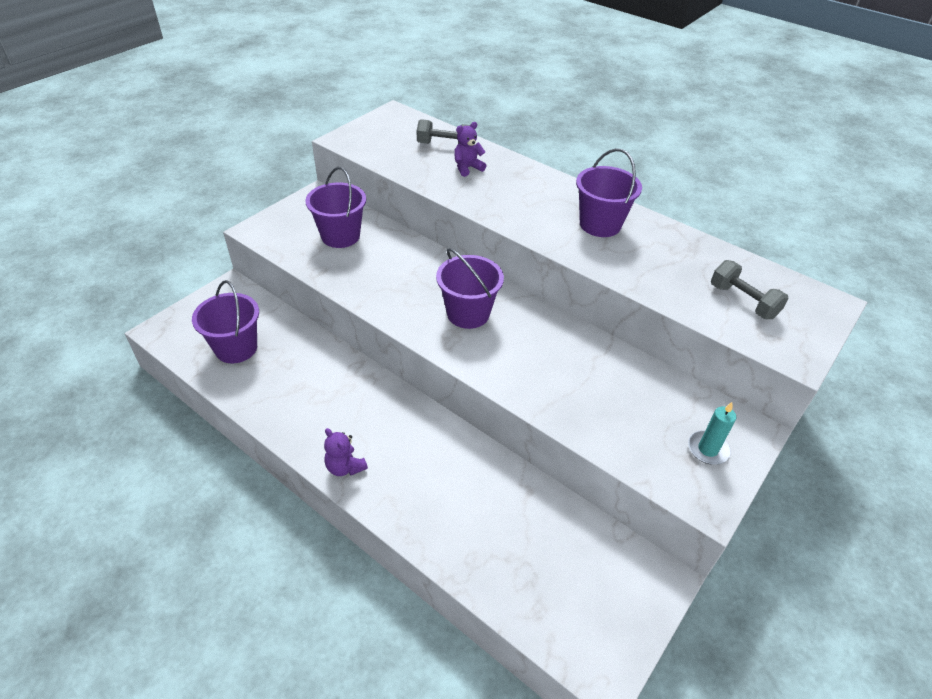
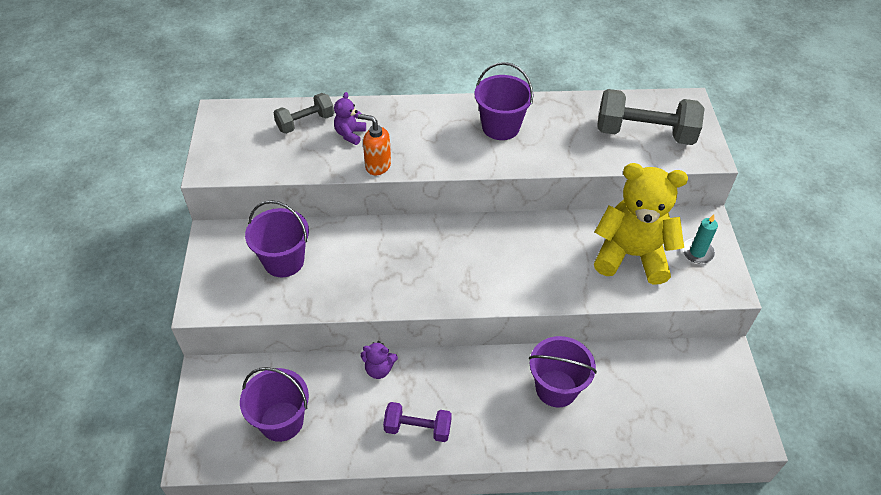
camera: 40 degrees left, 5 degrees up
purple teddy bear [324,428,368,476] -> purple teddy bear moved to [361,341,398,379]
purple bucket [436,248,504,329] -> purple bucket moved to [529,336,597,408]
grey dumbbell [711,260,789,319] -> grey dumbbell [597,89,705,145], size x1.71
none -> orange soap dispenser [358,114,391,175]
none -> purple dumbbell [383,402,452,442]
none -> yellow teddy bear [594,163,688,285]

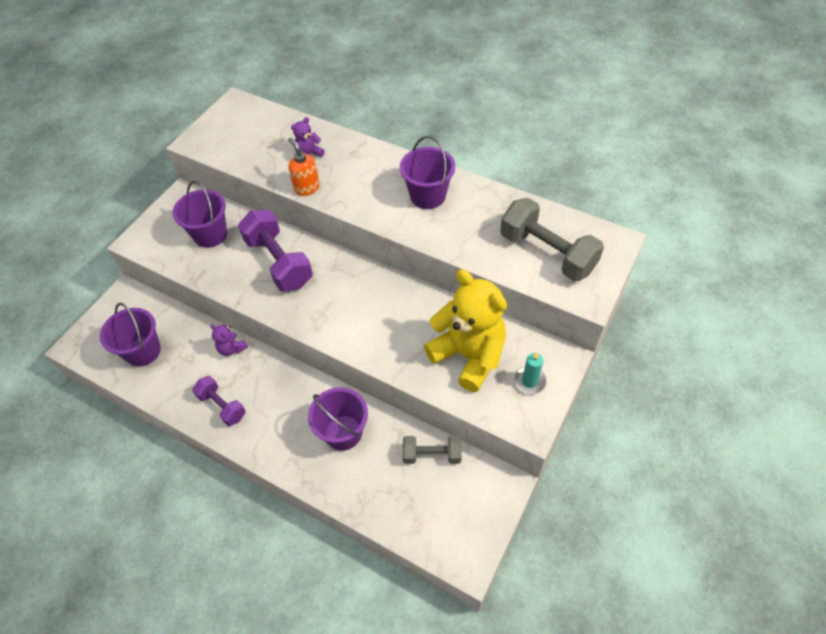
camera: 35 degrees right, 5 degrees up
grey dumbbell [273,93,334,134] -> grey dumbbell moved to [403,436,462,464]
none -> purple dumbbell [238,210,313,291]

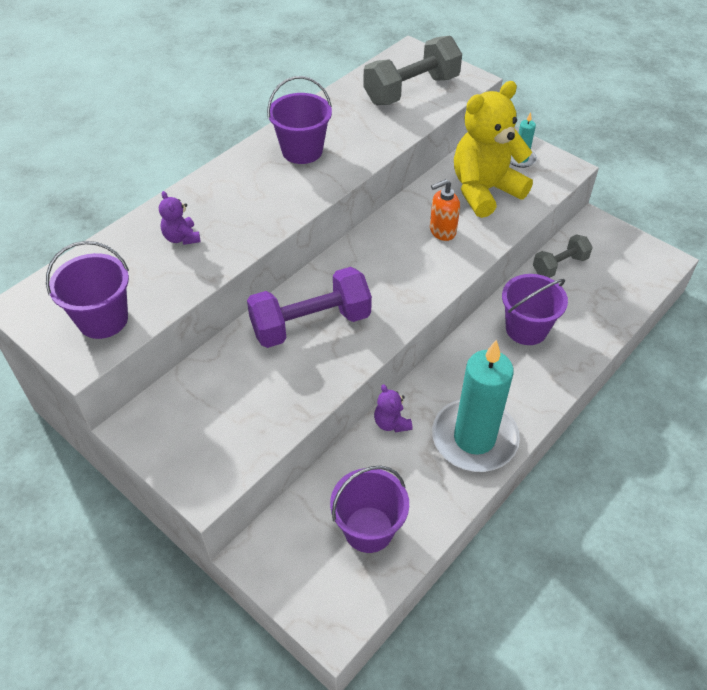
camera: 80 degrees left, 5 degrees down
purple bucket [173,181,227,248] -> purple bucket moved to [46,241,129,339]
purple dumbbell [192,376,246,426] -> turquoise candle [432,340,520,472]
purple teddy bear [210,324,248,356] -> purple teddy bear turned 105 degrees clockwise [374,384,412,432]
orange soap dispenser [288,137,320,196] -> orange soap dispenser moved to [430,179,460,241]
grey dumbbell [403,436,462,464] -> grey dumbbell turned 45 degrees clockwise [533,234,593,278]

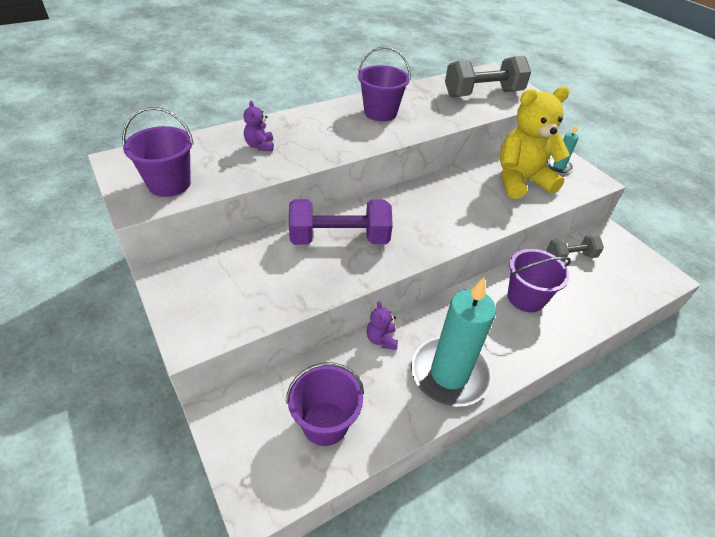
camera: 15 degrees right, 5 degrees down
orange soap dispenser [430,179,460,241] -> none

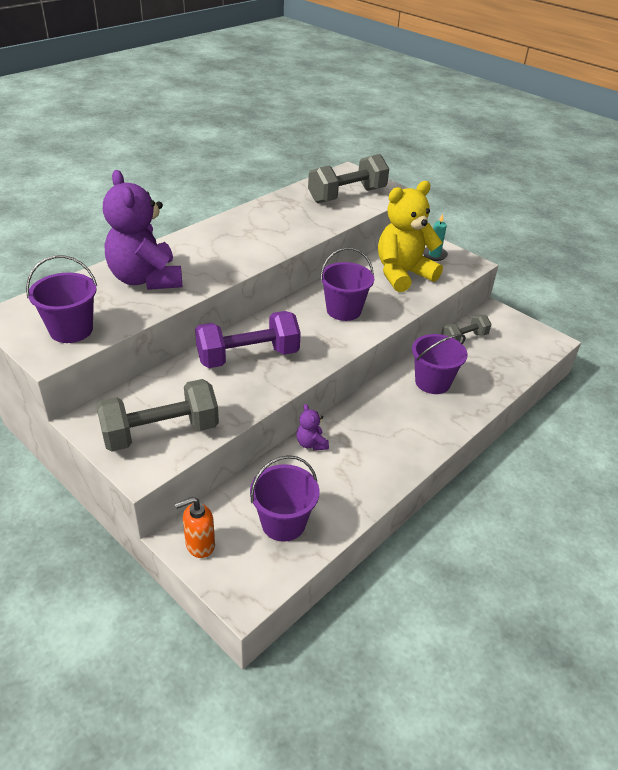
camera: 15 degrees left, 5 degrees down
purple teddy bear [243,101,274,152] -> purple teddy bear [103,170,182,290], size x2.37
purple bucket [357,47,411,121] -> purple bucket moved to [320,247,374,321]
turquoise candle [411,277,496,407] -> none
none -> grey dumbbell [96,379,219,451]
none -> orange soap dispenser [175,497,215,558]

